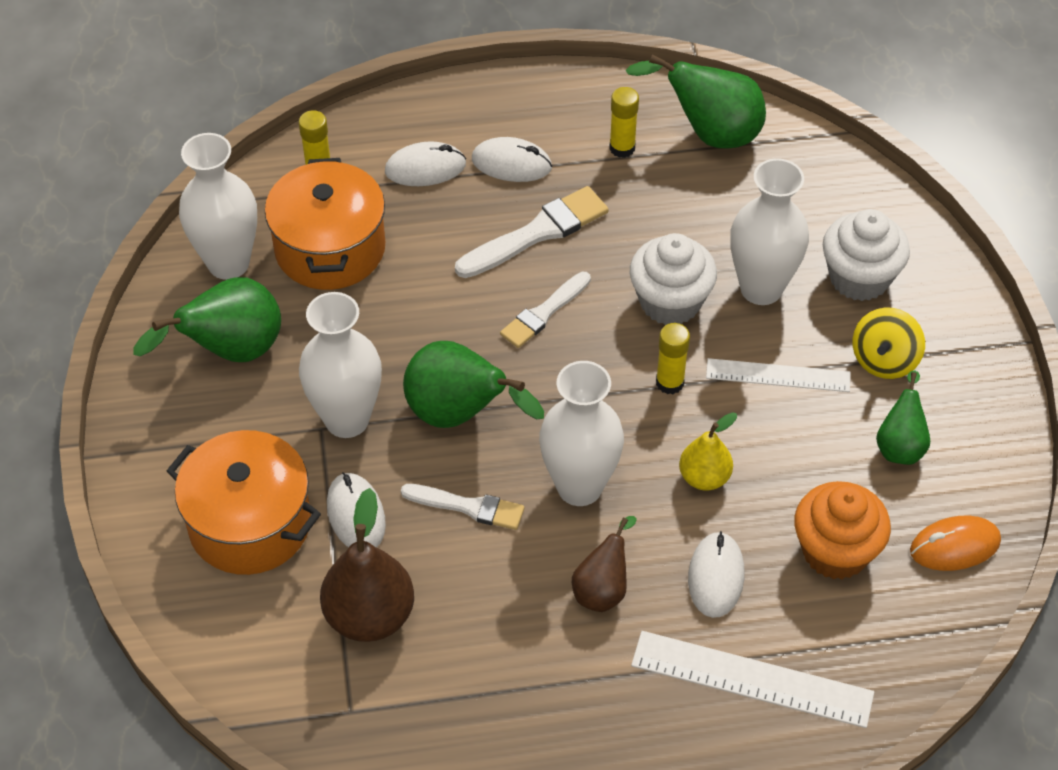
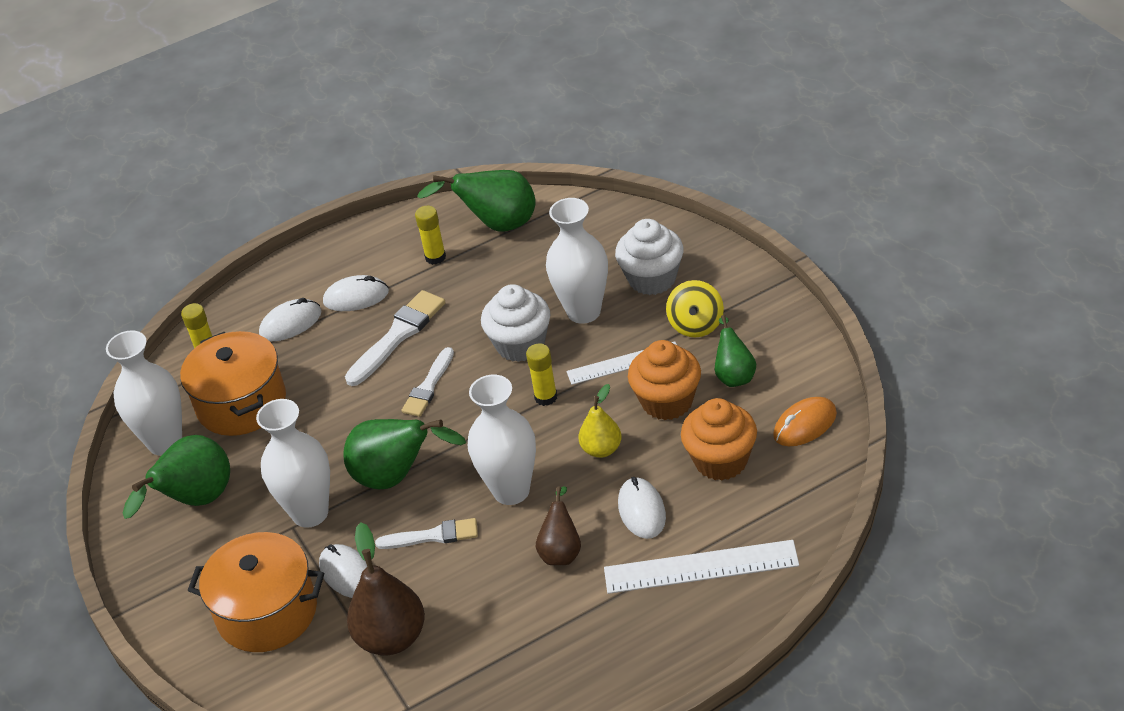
camera: 15 degrees left, 10 degrees down
none -> orange cupcake [628,340,701,420]

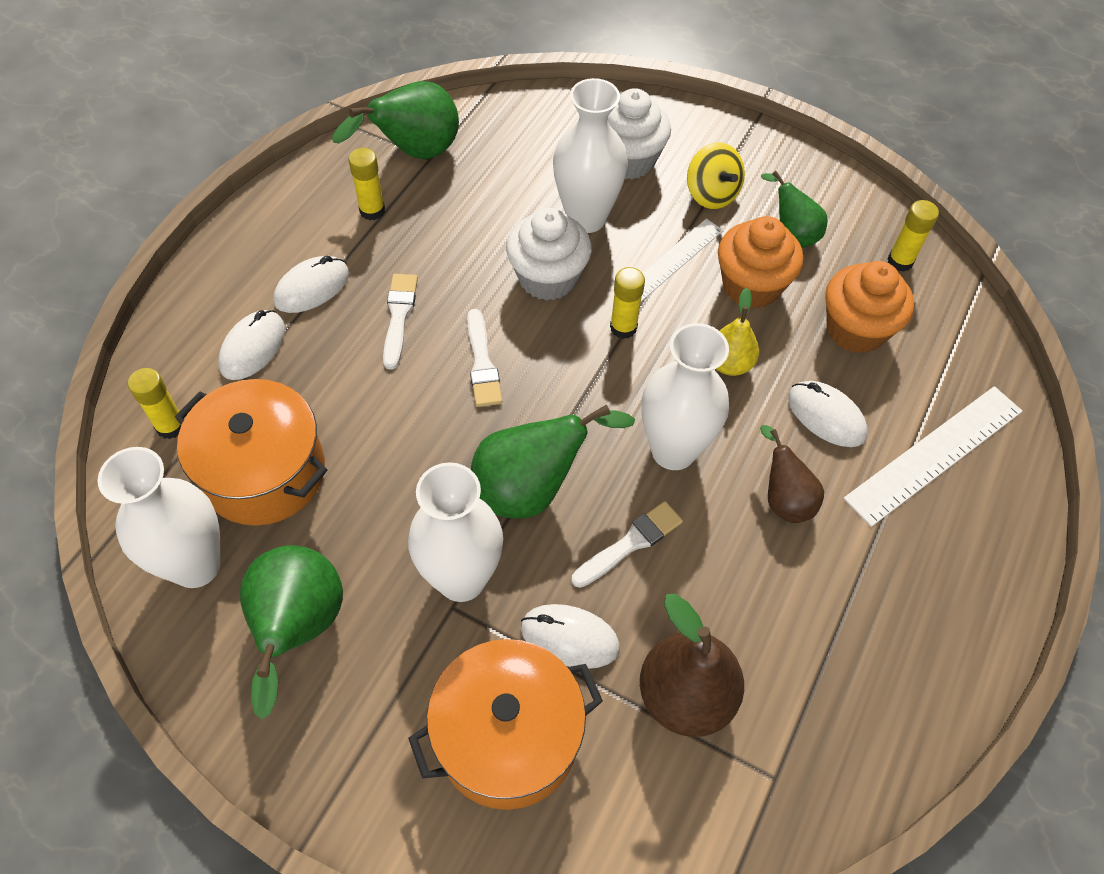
camera: 40 degrees left, 15 degrees up
white brush [345,290,445,386] -> white brush [383,274,418,370], size x0.67
orange mouse [773,397,837,446] -> yellow glue stick [887,200,939,272]

